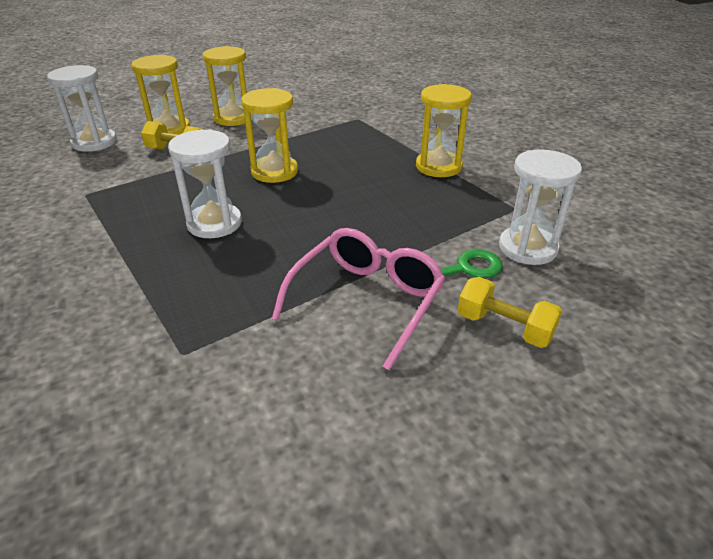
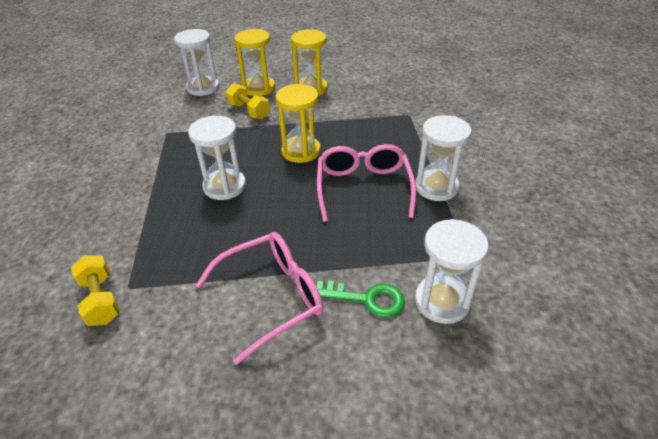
camera: 30 degrees right, 5 degrees up
yellow hourglass [416,84,472,177] -> white hourglass [415,115,472,201]
yellow dumbbell [458,277,562,348] -> yellow dumbbell moved to [71,255,120,326]
none -> pink glasses [317,144,416,222]

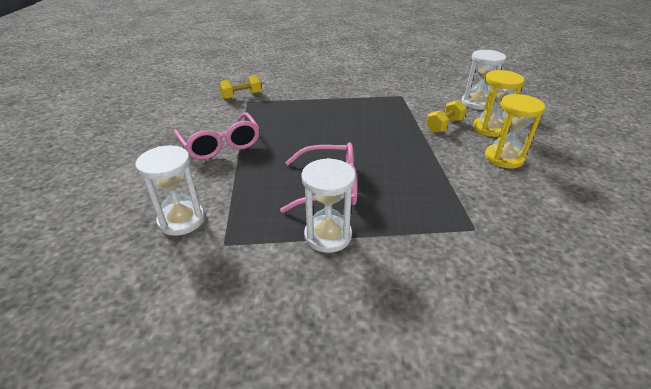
camera: 90 degrees right, 5 degrees down
white hourglass [188,116,246,200] -> none
yellow hourglass [275,84,321,163] -> none
green key [317,280,405,318] -> none

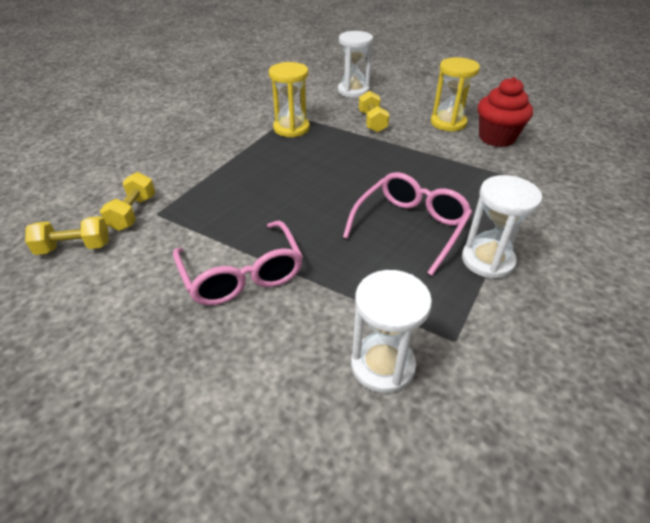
camera: 55 degrees left, 5 degrees up
pink glasses [174,113,260,160] -> pink glasses turned 60 degrees clockwise [173,221,303,305]
yellow hourglass [473,70,525,137] -> yellow hourglass moved to [269,62,310,137]
none -> yellow dumbbell [25,216,109,255]
none -> red cupcake [478,77,533,147]

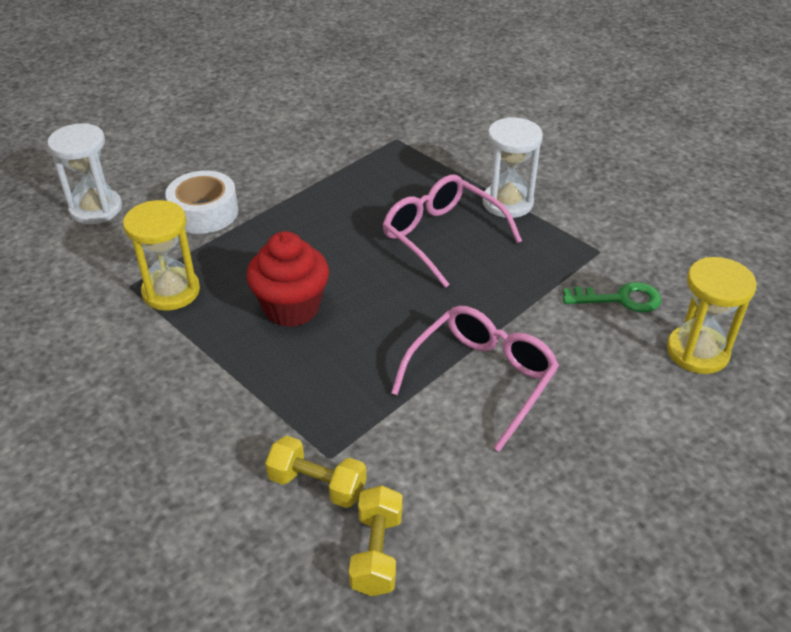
camera: 75 degrees left, 0 degrees up
pink glasses [173,221,303,305] -> pink glasses turned 45 degrees counterclockwise [391,306,559,452]
white hourglass [351,270,432,393] -> green key [563,282,661,312]
yellow dumbbell [359,91,390,133] -> white tape [165,171,238,234]
yellow hourglass [431,57,480,132] -> yellow hourglass moved to [667,257,757,374]
red cupcake [478,77,533,147] -> red cupcake moved to [247,231,329,327]

